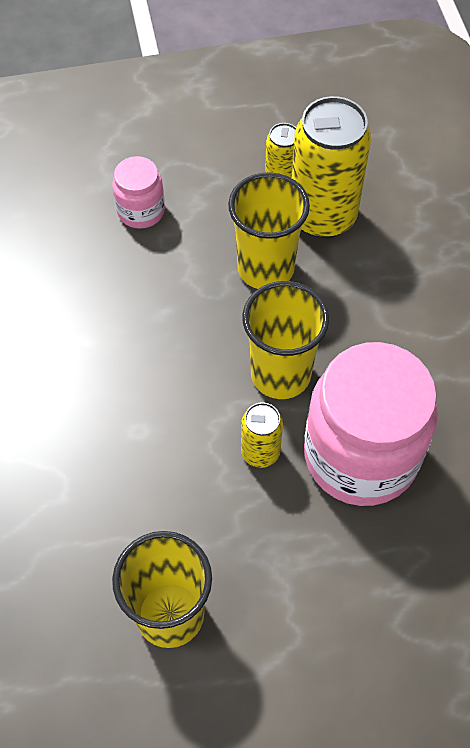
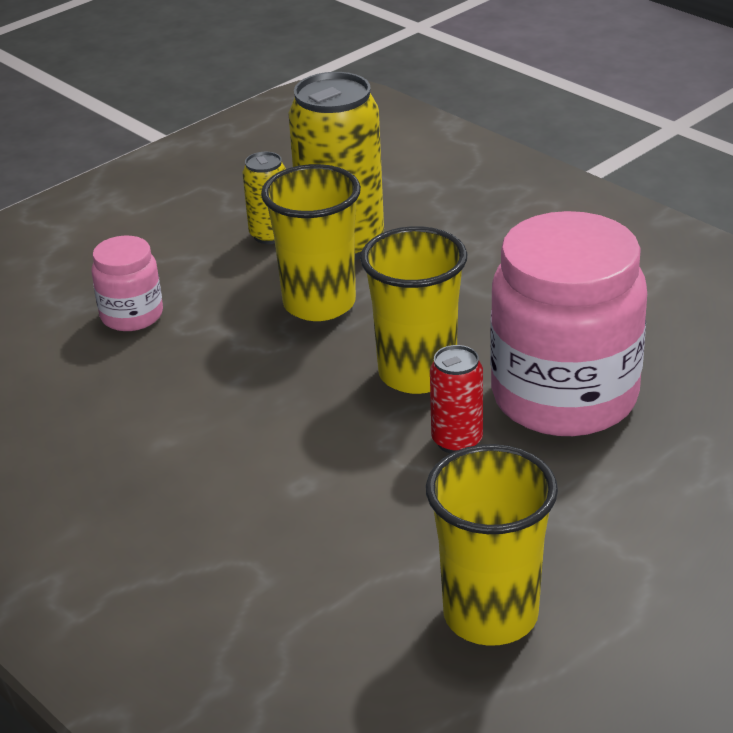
camera: 30 degrees left, 25 degrees down
yellow can [241,402,283,468] -> red can [430,345,483,454]

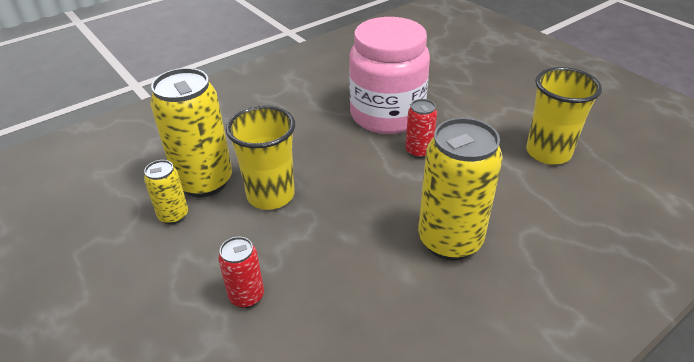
camera: 85 degrees left, 5 degrees up
pink jar [92,236,163,331] -> red can [218,237,264,308]
yellow cup [360,226,467,394] -> none
none -> yellow can [418,118,503,260]

